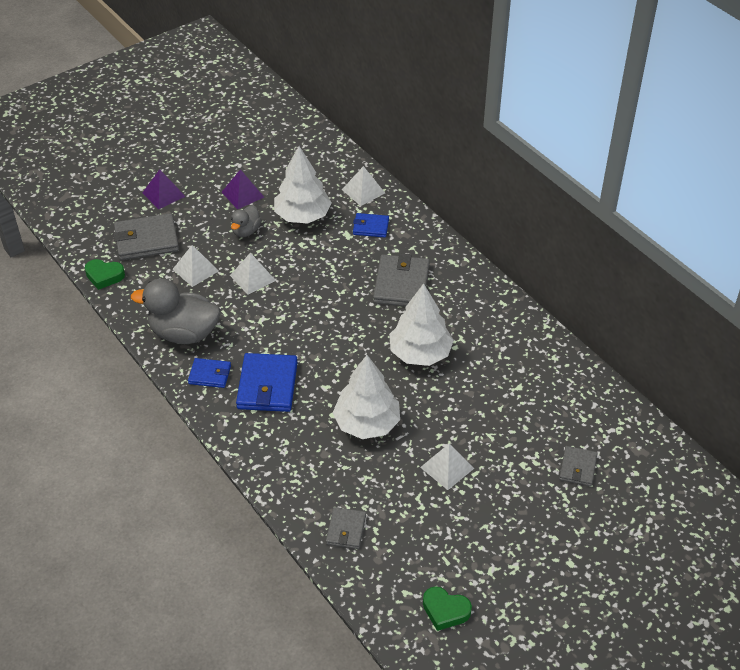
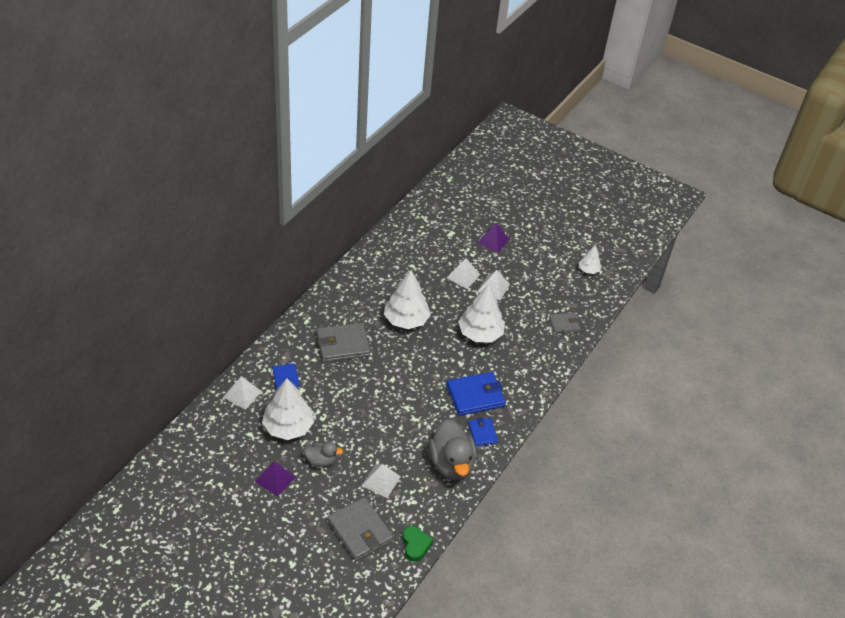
camera: 115 degrees left, 0 degrees up
purple pyramid [142,169,186,209] -> purple pyramid moved to [478,223,509,253]
white pyramid [230,253,276,295] -> white pyramid moved to [447,259,480,289]
green heart [423,586,472,631] -> white tree [579,245,602,274]
grey wallet [559,446,597,486] -> none

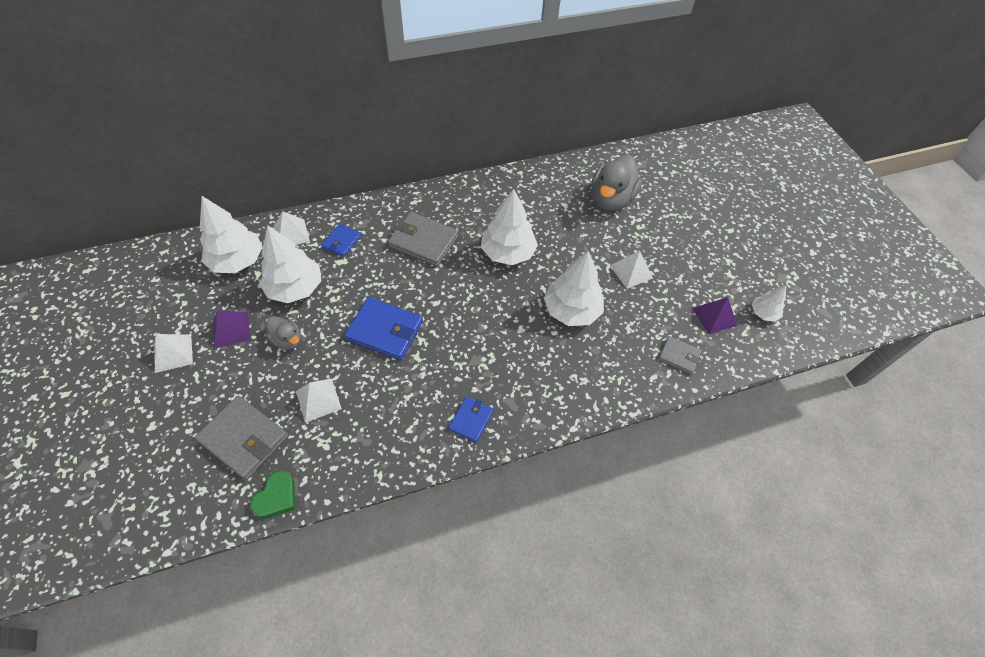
camera: 40 degrees right, 10 degrees up
grey wallet [328,497,394,561] -> grey wallet turned 60 degrees counterclockwise [194,396,288,480]
grey duck [428,419,477,480] -> grey duck moved to [591,155,642,211]
white pyramid [447,259,480,289] -> white pyramid moved to [154,334,193,373]
blue wallet [447,372,506,416] -> blue wallet moved to [344,297,423,360]
purple pyramid [478,223,509,253] -> purple pyramid moved to [692,297,738,334]
none -> white tree [200,196,263,273]

